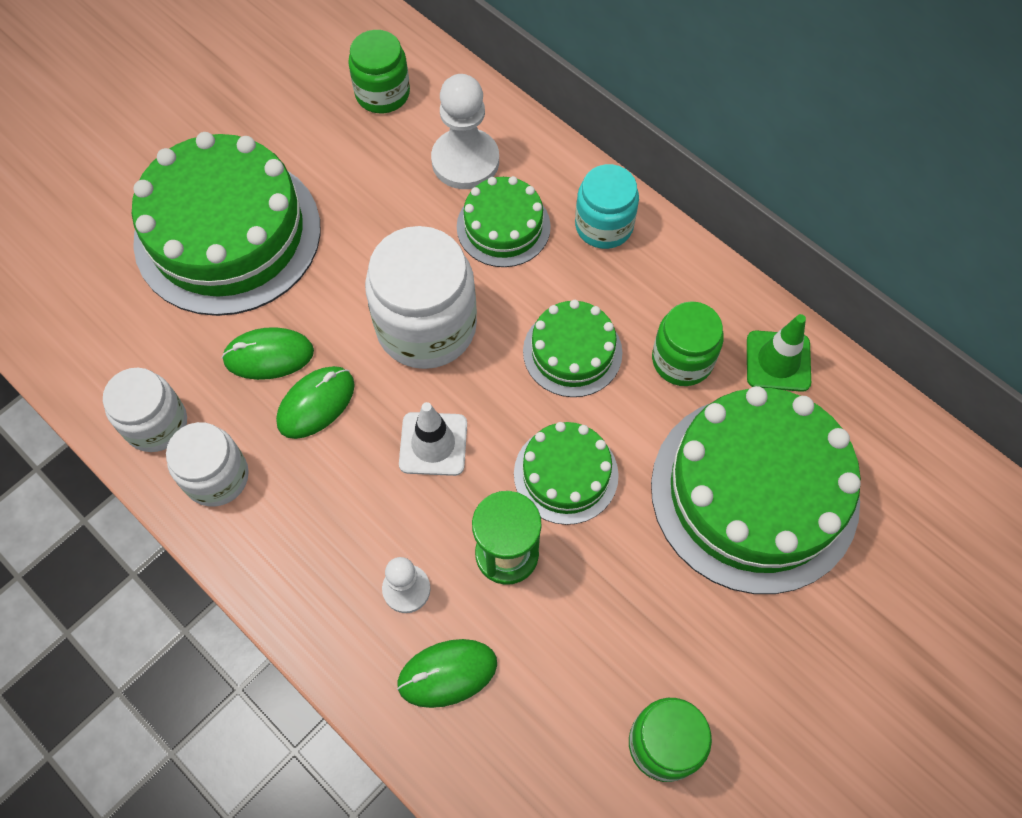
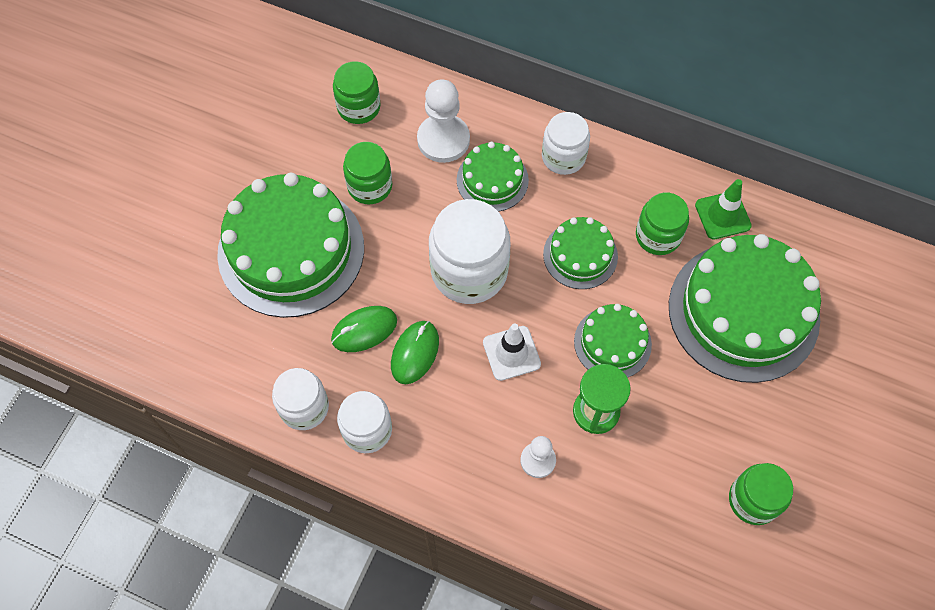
camera: 20 degrees left, 0 degrees up
green mouse [397,639,497,708] -> none
turquoise jar [575,164,639,249] -> white jar [542,112,590,175]
none -> green jar [343,142,392,204]

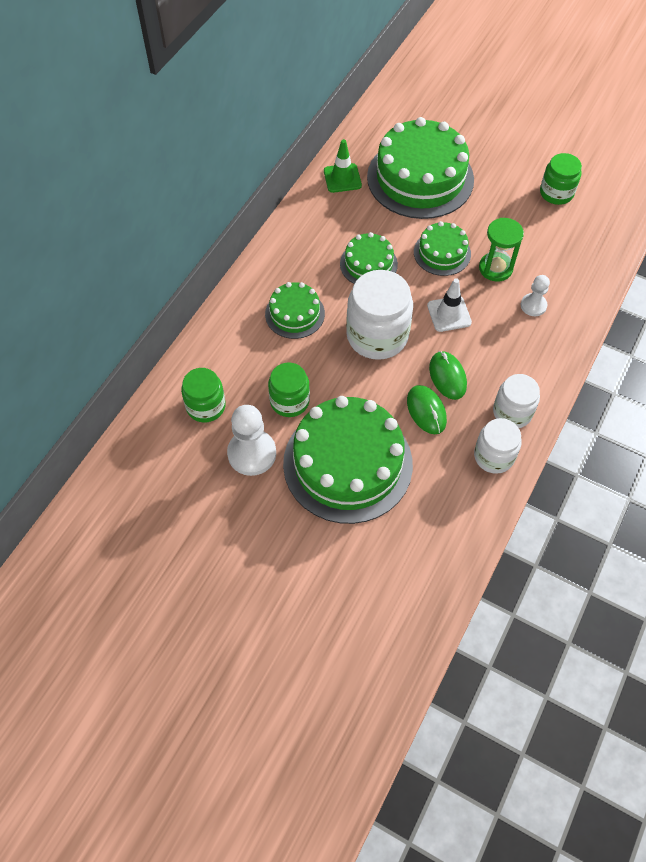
camera: 85 degrees left, 5 degrees down
green mouse [391,321,439,384] -> green mouse turned 45 degrees clockwise [429,351,467,400]
white pawn [417,79,470,163] -> white pawn moved to [227,405,276,476]
white jar [542,112,590,175] -> none
green jar [636,192,689,255] -> none

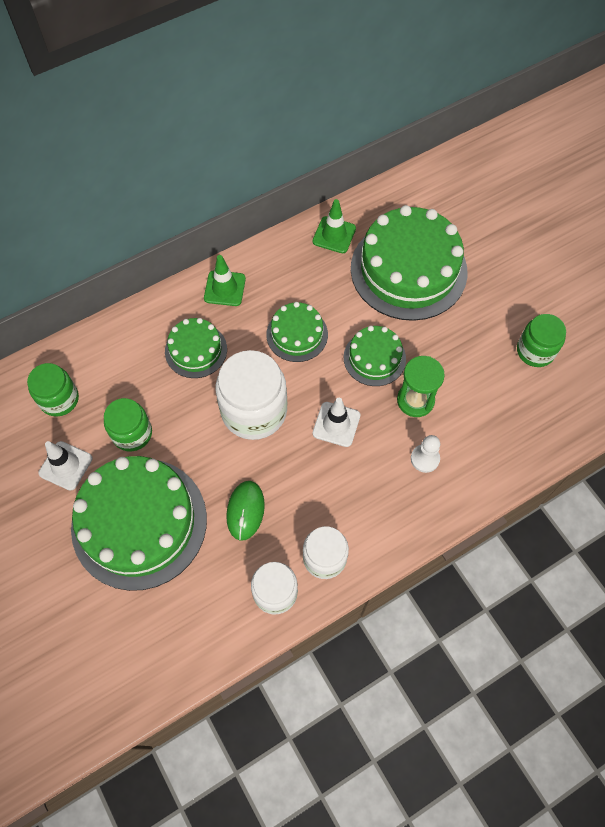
camera: 30 degrees right, 5 degrees up
white pawn [227,405,276,476] -> white traffic cone [39,441,92,491]
green mouse [429,351,467,400] -> none
none -> green traffic cone [204,255,246,306]

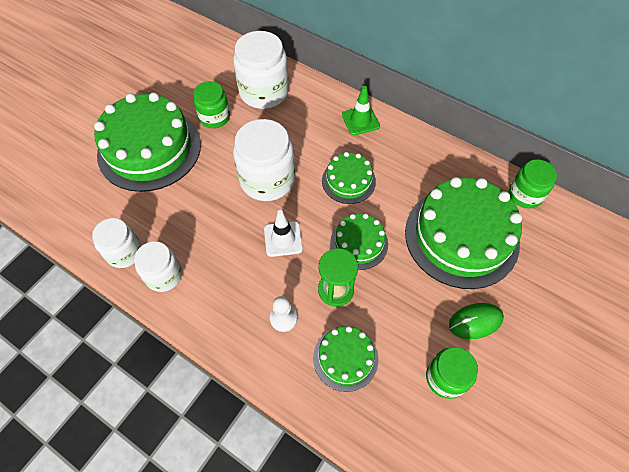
camera: 65 degrees right, 5 degrees down
green jar [27,363,79,417] -> green jar moved to [509,159,557,208]
white traffic cone [39,441,92,491] -> none
green cake [165,318,227,378] -> green cake moved to [313,326,378,392]
green mouse [226,481,265,541] -> green mouse moved to [449,303,504,339]
green traffic cone [313,199,356,253] -> none
none -> white jar [233,31,289,109]

